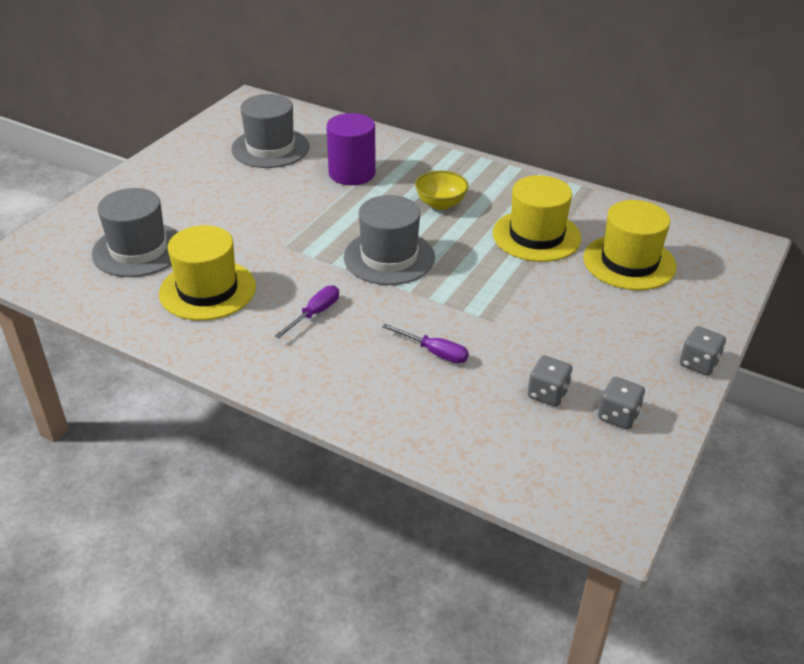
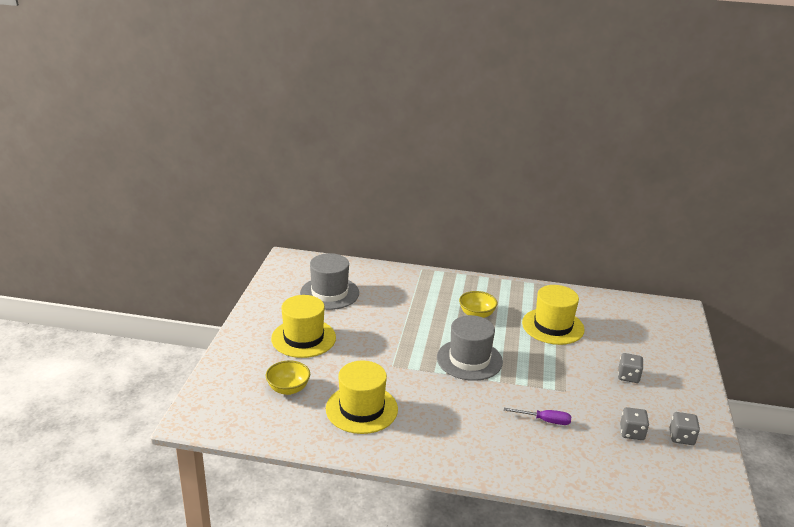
camera: 20 degrees left, 10 degrees down
grey hat [92,188,178,277] -> yellow bowl [266,360,310,395]
purple screwdriver [275,285,339,338] -> none
purple cylinder [326,113,376,185] -> none
yellow hat [584,200,677,290] -> yellow hat moved to [271,295,336,358]
grey dice [680,326,726,376] -> grey dice moved to [618,353,643,383]

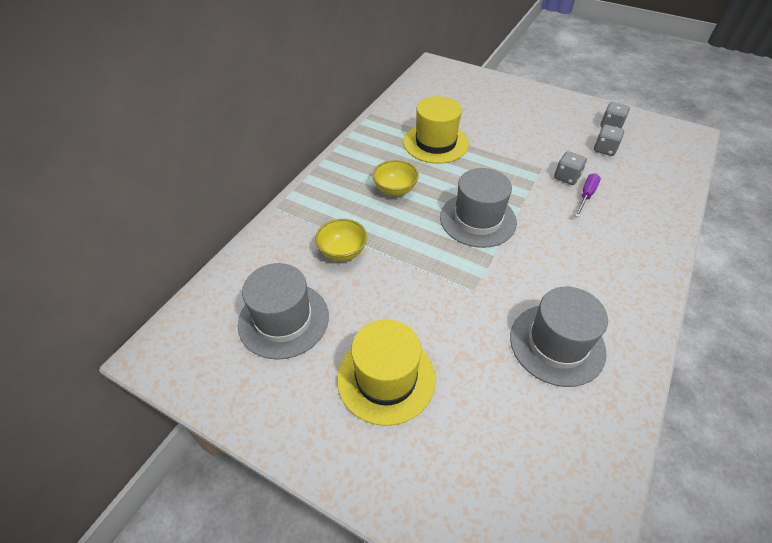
camera: 70 degrees left, 20 degrees up
yellow bowl [266,360,310,395] -> yellow bowl moved to [315,219,367,261]
yellow hat [326,360,398,434] -> grey hat [510,287,608,387]
grey dice [618,353,643,383] -> grey dice moved to [554,151,587,185]

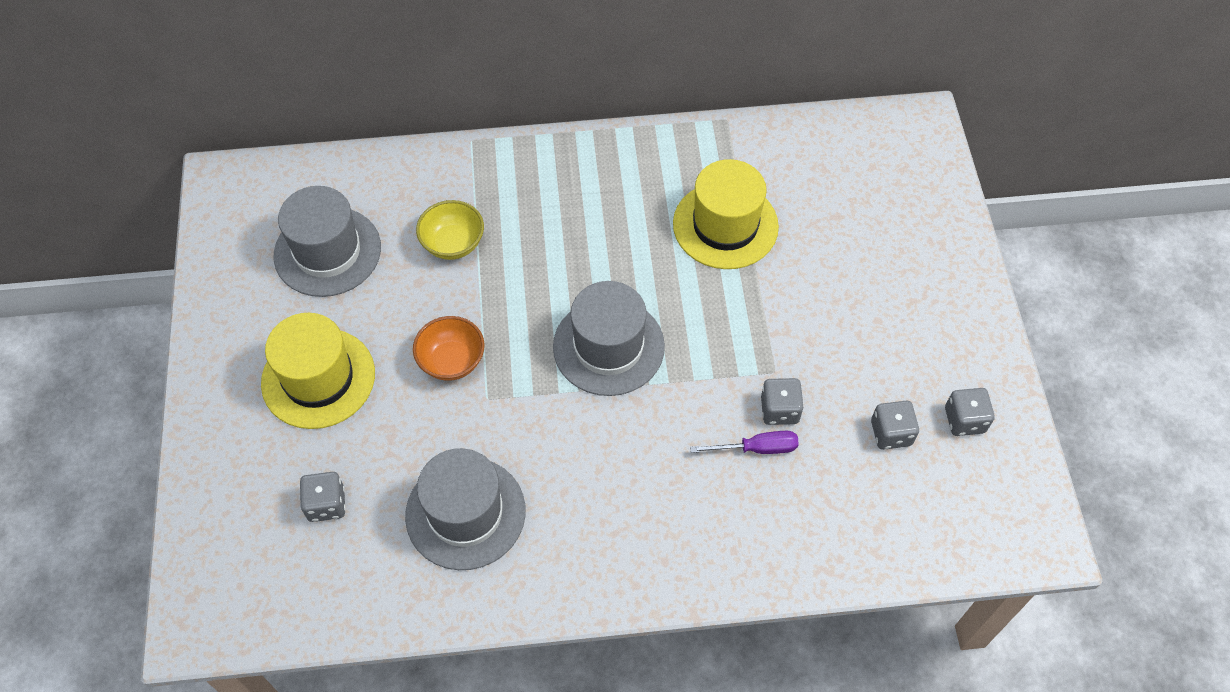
camera: 55 degrees right, 10 degrees up
yellow bowl [373,160,419,196] -> none
none -> grey dice [300,472,346,522]
none -> orange bowl [413,316,485,381]

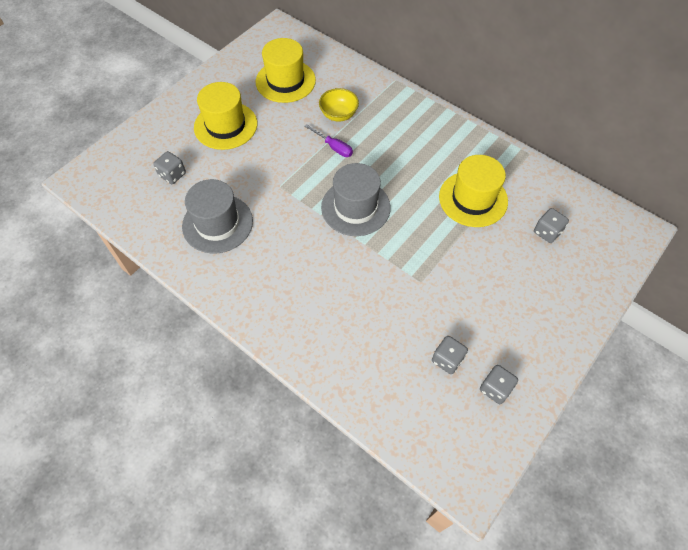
camera: 45 degrees right, 0 degrees up
grey hat [274,186,381,297] -> yellow hat [256,38,316,103]
orange bowl [413,316,485,381] -> none
purple screwdriver [690,431,799,454] -> purple screwdriver moved to [304,124,353,157]
grey dice [761,378,804,425] -> grey dice moved to [534,208,569,243]

